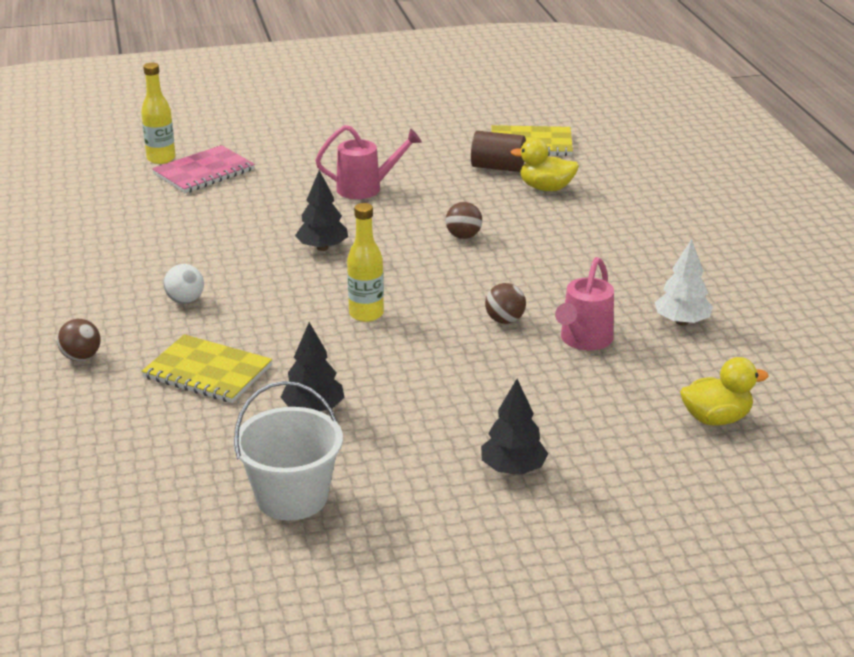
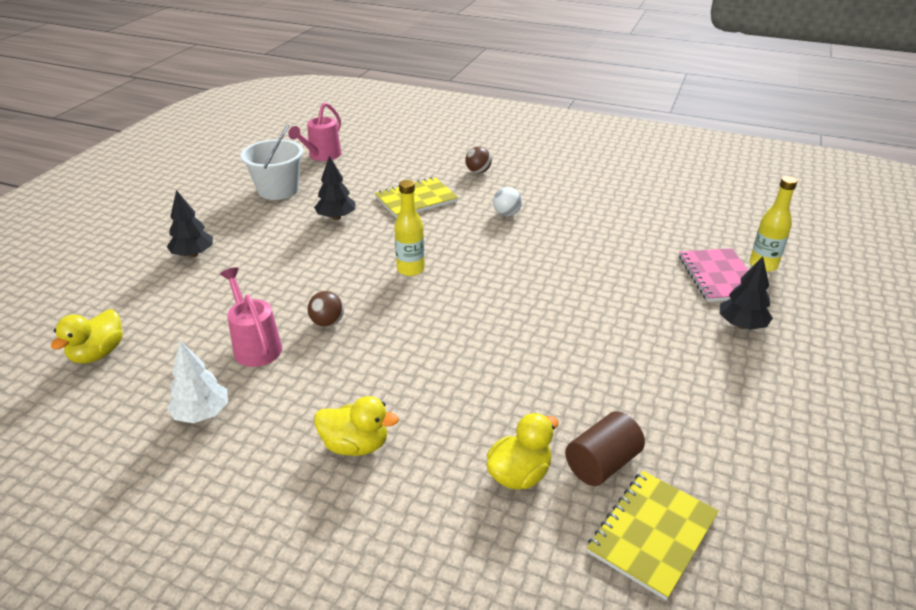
camera: 125 degrees right, 5 degrees up
black tree [295,170,348,251] -> black tree moved to [720,256,773,330]
pink watering can [315,125,422,199] -> pink watering can moved to [288,102,342,161]
brown ball [446,202,482,239] -> none
none -> yellow duck [314,396,399,456]

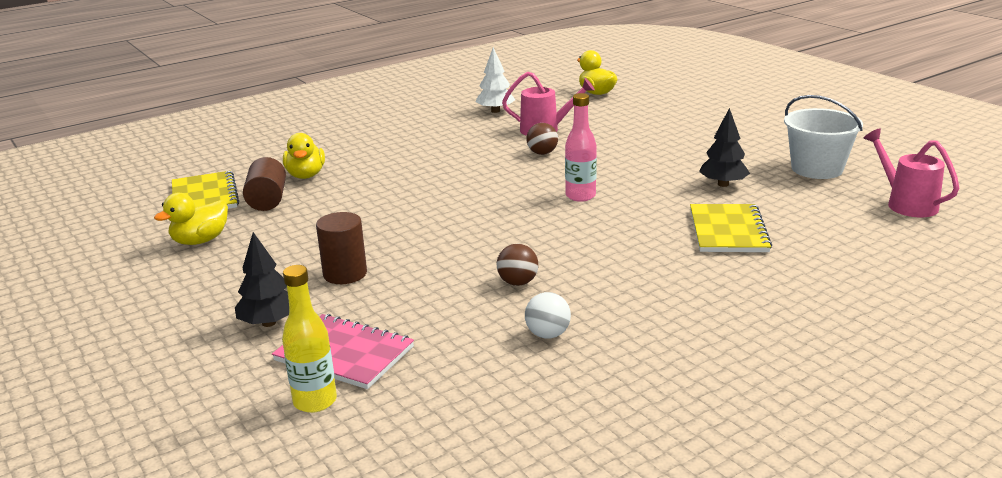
camera: 125 degrees right, 10 degrees down
black tree [167,190,213,258] -> none
yellow duck [314,396,399,456] -> yellow duck moved to [154,193,228,245]
yellow bottle [394,180,425,276] -> pink bottle [565,93,597,202]
brown ball [465,147,492,173] -> brown ball moved to [497,244,538,286]
white ball [493,187,522,216] -> white ball moved to [525,292,571,339]
none -> brown cylinder [316,212,367,284]

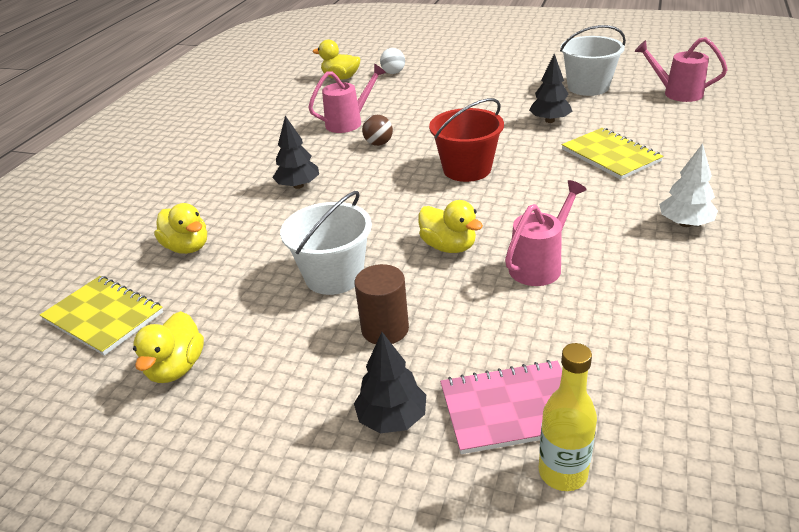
camera: 35 degrees left, 10 degrees up
brown cylinder [243,157,286,211] -> none
white tree [475,47,515,113] -> white tree moved to [659,143,718,227]
brown ball [497,244,538,286] -> pink watering can [505,180,587,286]
white ball [525,292,571,339] -> white ball moved to [380,48,405,74]
pink bottle [565,93,597,202] -> red bucket [429,98,504,182]
none -> black tree [272,116,319,189]
none -> white bucket [280,191,372,295]
none -> yellow duck [418,200,483,253]

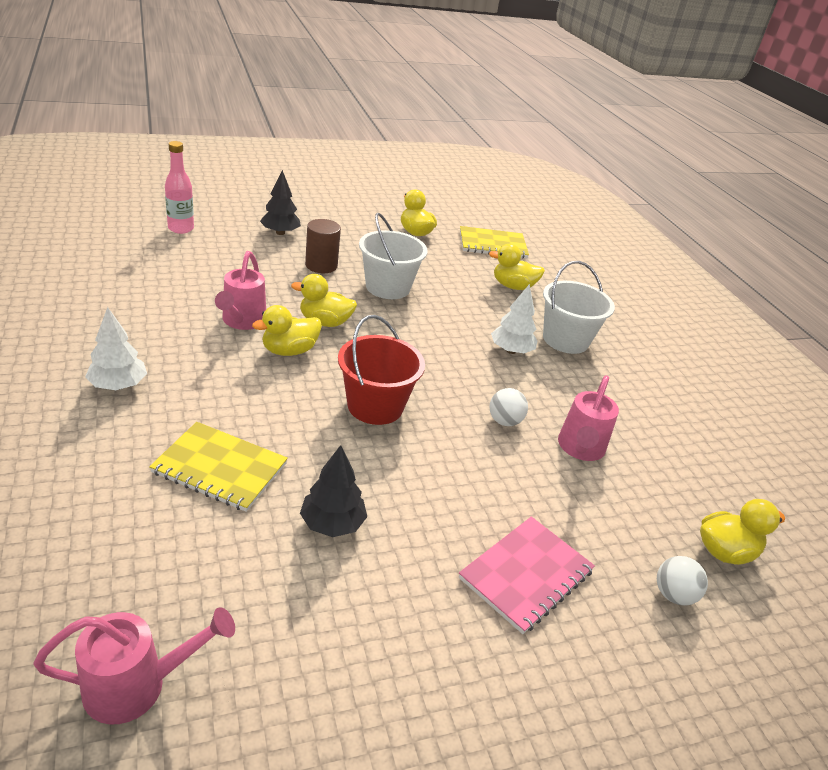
camera: 135 degrees right, 0 degrees up
black tree [272,116,319,189] -> white tree [491,284,538,354]
brown ball [362,115,393,146] -> white ball [489,388,528,426]
pink notebook [440,360,562,454] -> pink notebook moved to [459,516,595,634]
yellow bottle [539,343,597,491] -> pink bottle [165,141,194,234]
white bucket [560,25,626,96] -> white bucket moved to [543,261,615,354]
none -> yellow duck [252,305,322,356]

